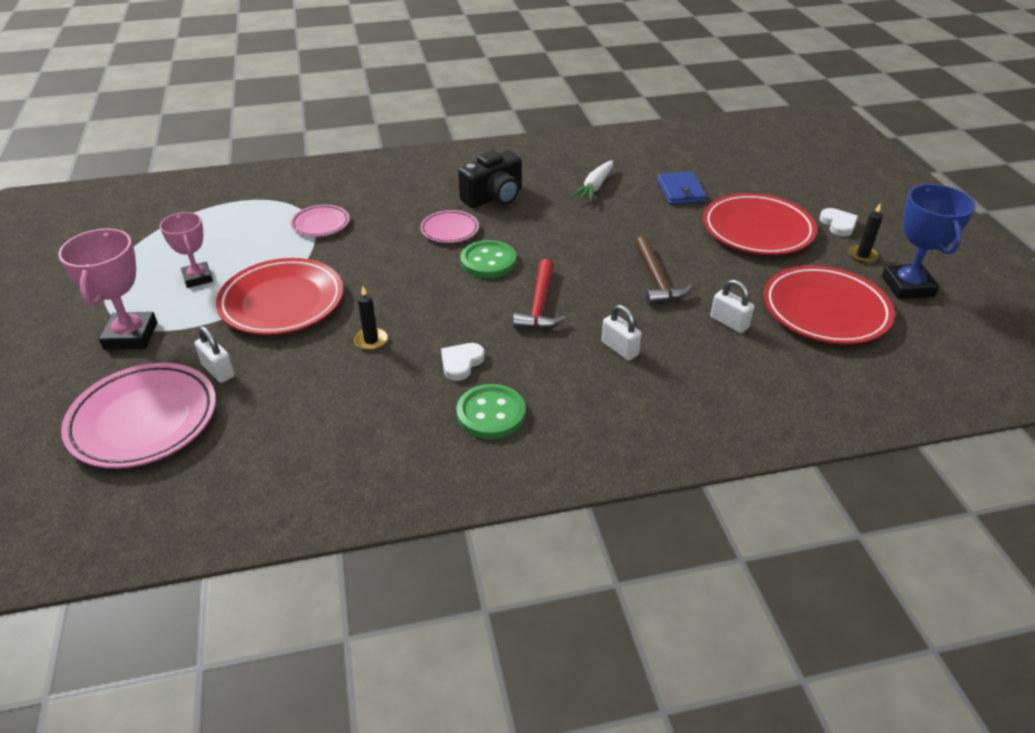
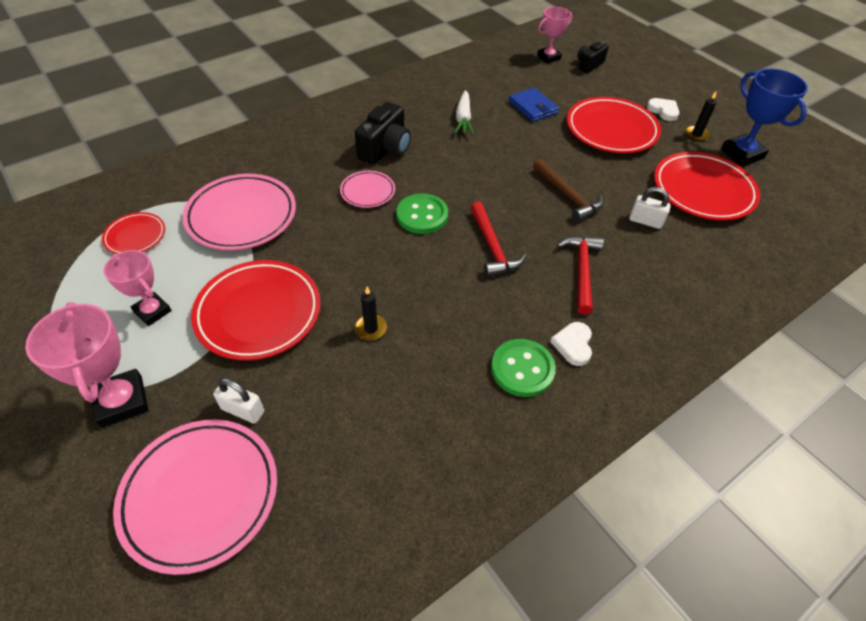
camera: 25 degrees left, 10 degrees up
pink plate [291,205,350,237] -> pink plate [182,174,296,251], size x1.90
white heart [441,343,485,381] -> white heart moved to [550,322,592,366]
white padlock [601,305,642,360] -> red hammer [557,236,604,315]
none -> red plate [102,212,165,254]
none -> pink trophy [537,7,573,63]
none -> black camera [577,41,609,73]

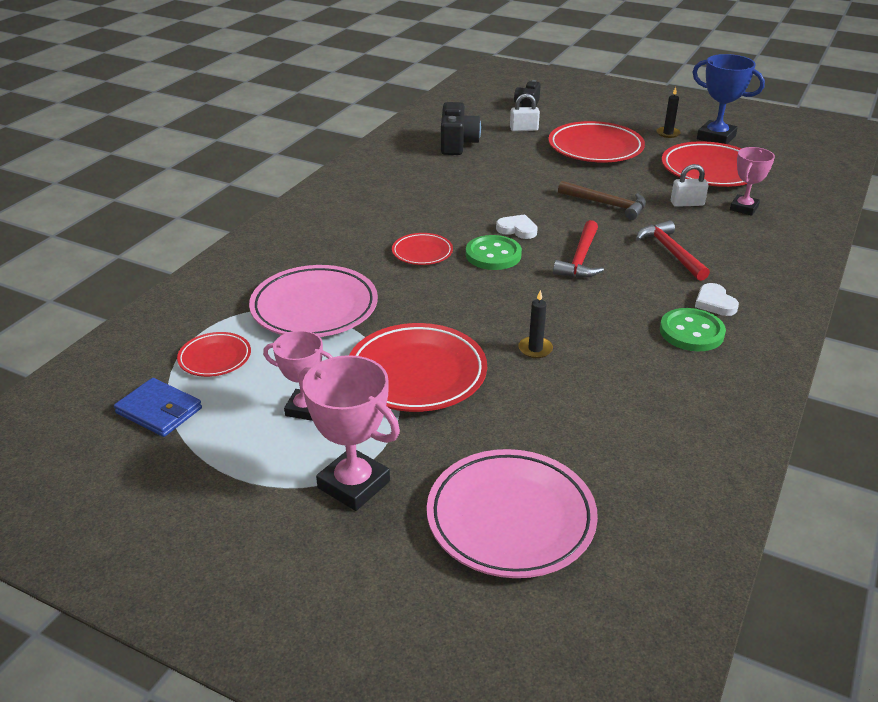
camera: 25 degrees left, 15 degrees down
white padlock [213,378,264,424] -> white padlock moved to [510,93,540,131]
pink plate [340,171,395,208] -> red plate [392,233,453,265]
black camera [355,102,411,164] -> black camera moved to [441,102,481,155]
white carrot [455,90,474,134] -> none
red hammer [470,202,526,277] -> red hammer turned 60 degrees clockwise [553,220,604,278]
blue wallet [509,87,559,122] -> blue wallet moved to [114,378,202,437]
pink trophy [537,7,573,63] -> pink trophy moved to [730,147,775,216]
white heart [647,98,679,121] -> white heart moved to [496,214,538,239]

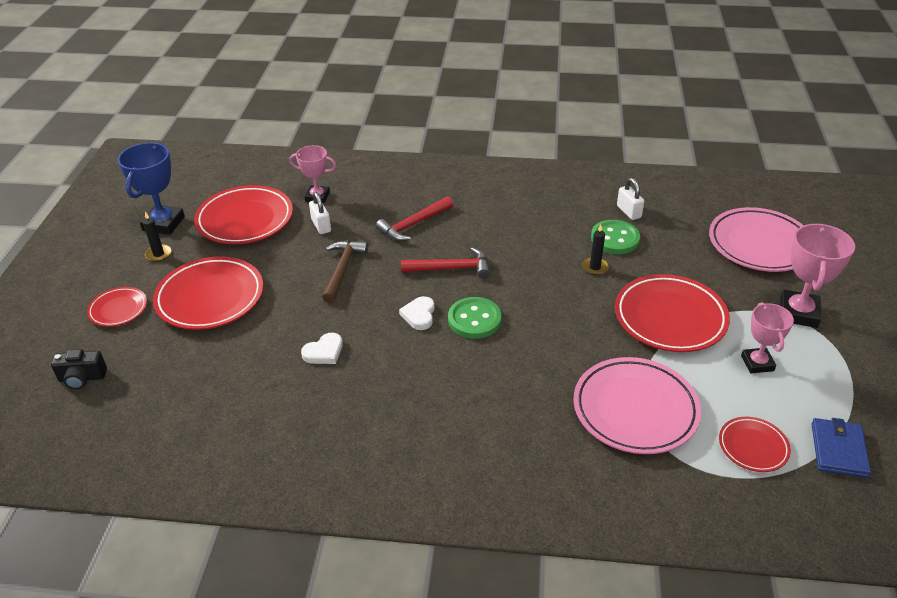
camera: 110 degrees left, 5 degrees up
red plate [392,233,453,265] -> red plate moved to [87,287,147,326]
black camera [441,102,481,155] -> none
white padlock [510,93,540,131] -> white padlock moved to [617,178,644,220]
green button [660,308,726,351] -> green button moved to [591,220,640,254]
white heart [695,283,739,316] -> white heart moved to [301,333,343,364]

